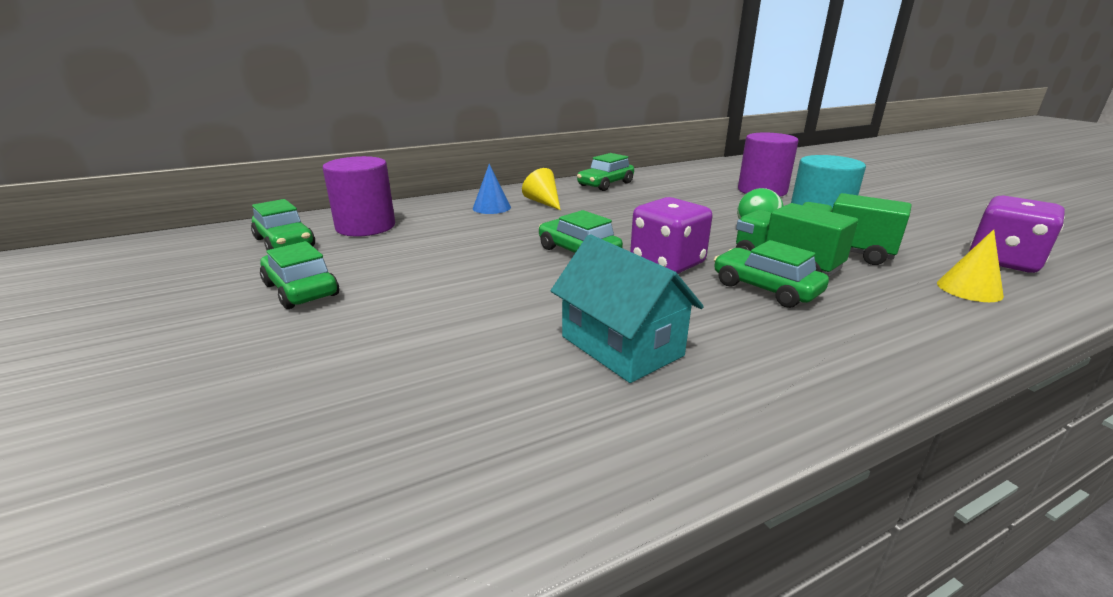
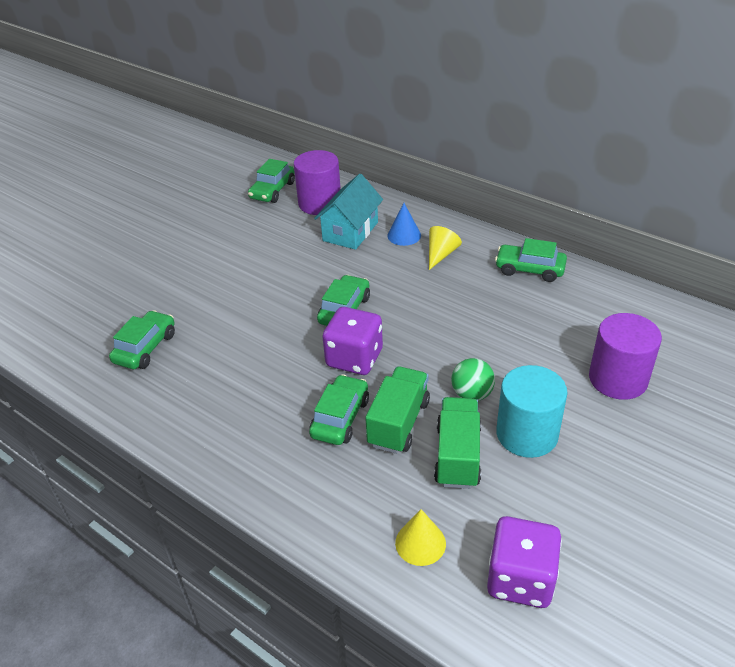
camera: 65 degrees right, 15 degrees up
green car [260,241,339,309] -> green car moved to [109,310,175,369]
turquoise house [551,235,704,383] -> turquoise house moved to [314,174,383,250]

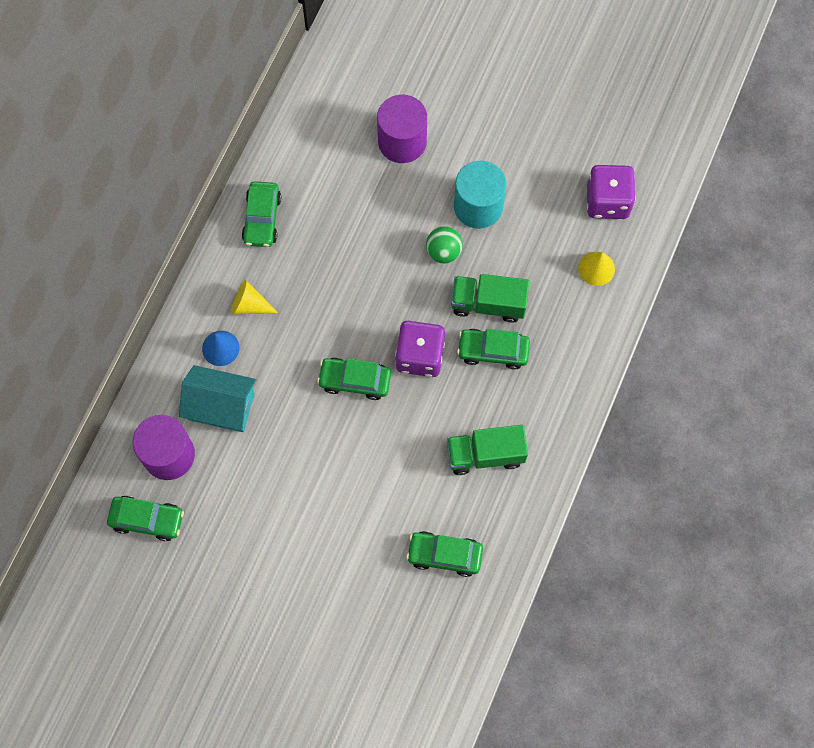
camera: 105 degrees left, 30 degrees up
green truck [434,397,481,489] -> green truck moved to [447,425,528,475]

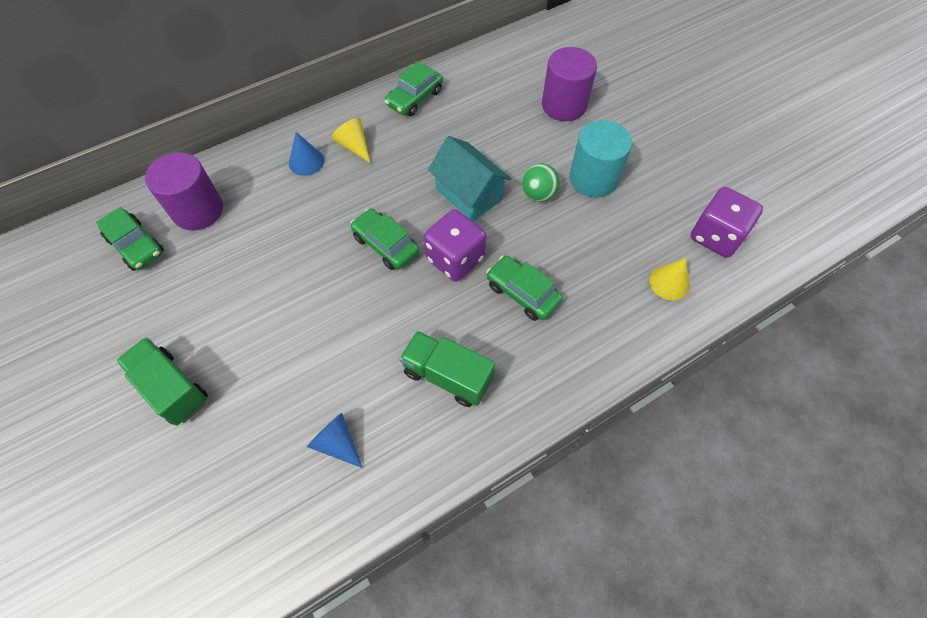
camera: 35 degrees right, 10 degrees down
turquoise house [179,365,256,432] -> turquoise house moved to [428,136,511,221]
green car [406,531,483,577] -> blue cone [307,413,362,468]
green truck [451,274,529,323] -> green truck moved to [116,337,208,426]

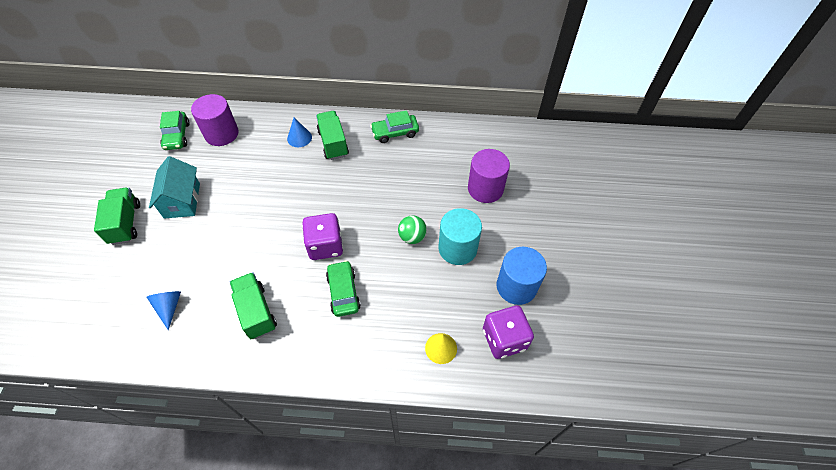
camera: 35 degrees right, 5 degrees down
yellow cone [332,118,370,163] -> green truck [316,111,349,160]
green car [350,208,419,270] -> none
turquoise house [428,136,511,221] -> turquoise house moved to [149,156,200,219]
none -> blue cylinder [497,247,547,305]

